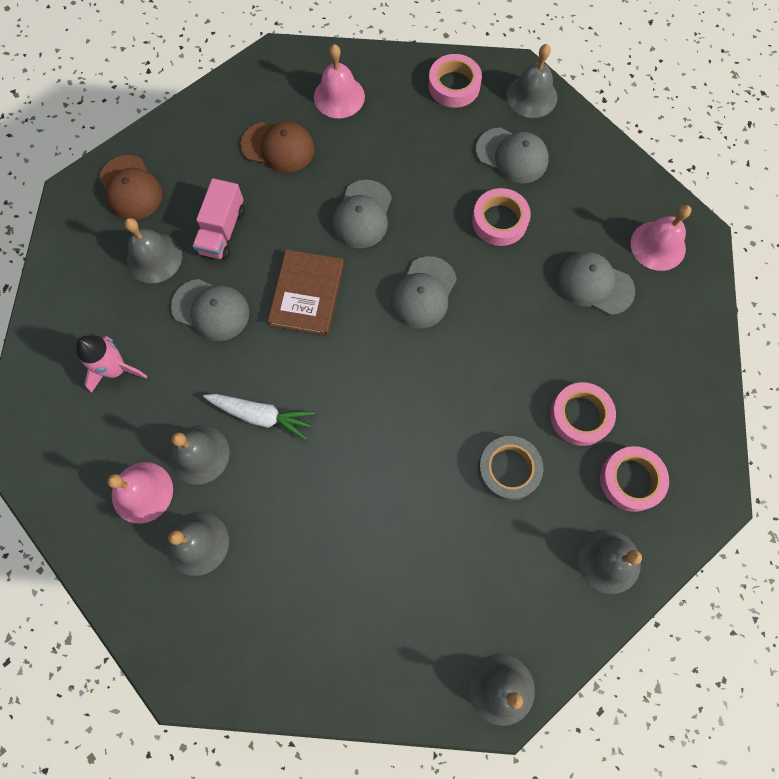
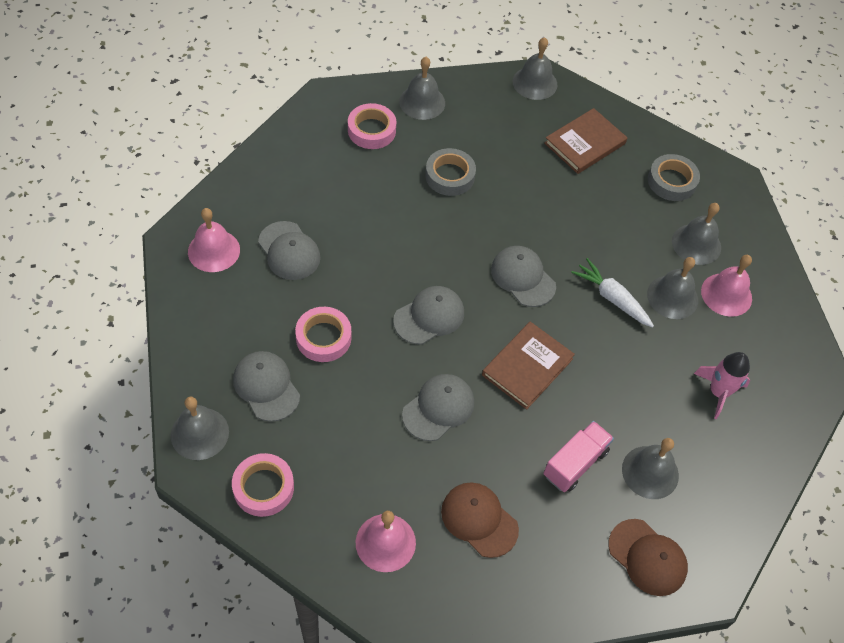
camera: 155 degrees left, 15 degrees down
brown cap [99,155,162,220] -> brown cap turned 135 degrees clockwise [608,519,688,596]
grey cap [171,279,249,341] -> grey cap moved to [491,246,556,307]
pink tape [550,382,616,446] -> none
none -> brown book [544,108,627,174]
none -> grey tape [648,154,700,201]

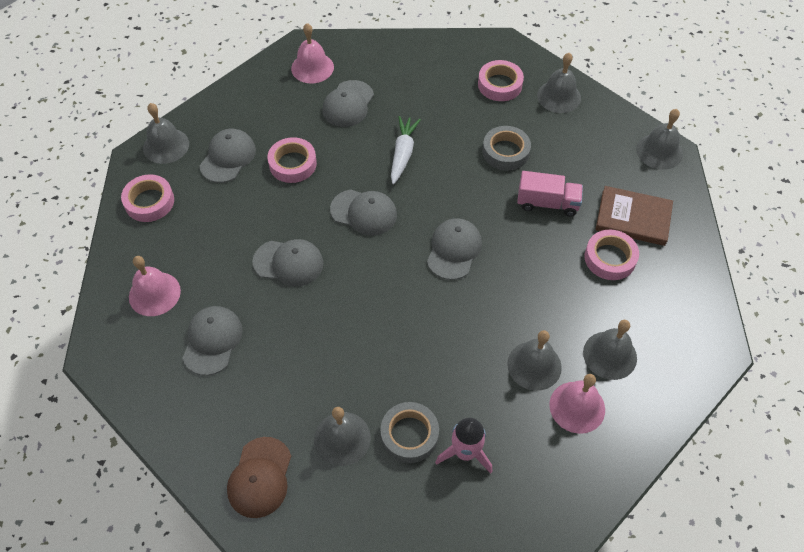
camera: 60 degrees right, 0 degrees up
brown cap [441,482,519,558] -> grey cap [182,306,243,376]
brown book [482,322,575,410] -> none
pink truck [543,421,614,492] -> pink truck moved to [517,171,583,217]
white carrot [571,258,654,328] -> white carrot moved to [391,116,421,185]
grey tape [648,154,700,201] -> grey tape moved to [380,402,439,463]
none -> pink tape [585,230,639,280]

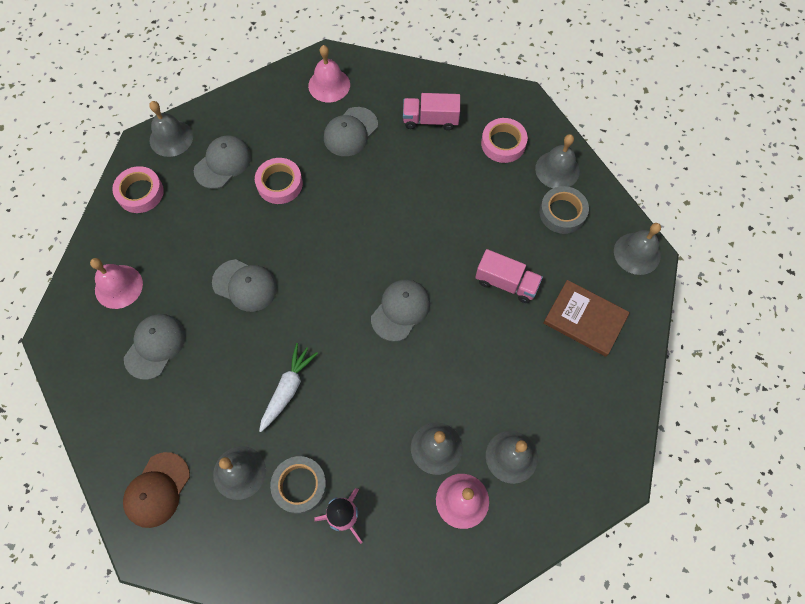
camera: 15 degrees right, 10 degrees up
grey cap [330,190,397,236] -> none
white carrot [391,116,421,185] -> white carrot moved to [259,343,318,432]
grey tape [482,126,531,171] -> grey tape moved to [539,186,589,234]
pink tape [585,230,639,280] -> none
none -> pink truck [403,93,460,130]

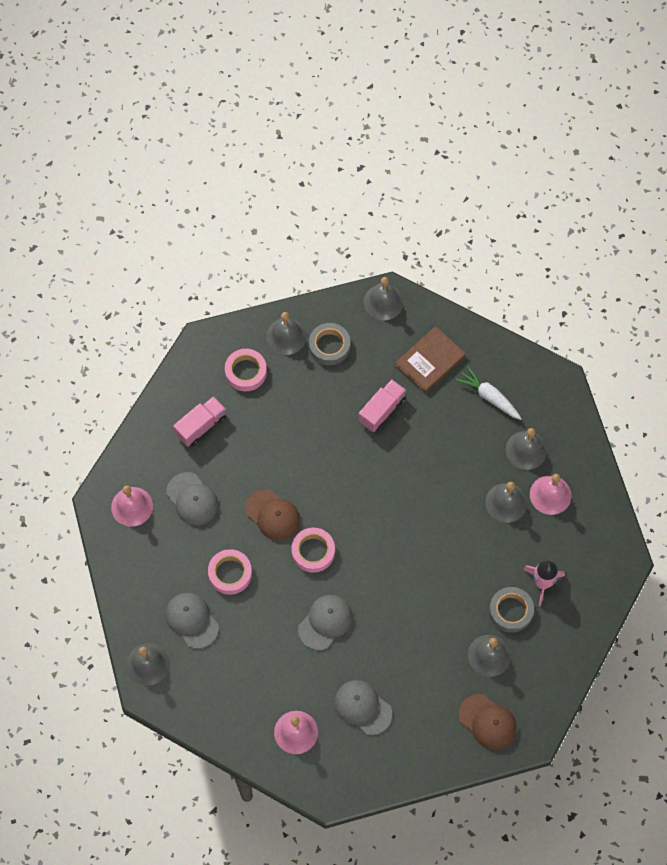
camera: 75 degrees left, 0 degrees up
pink tape [112,166,164,213] -> pink tape moved to [291,528,335,573]
white carrot [259,343,318,432] -> white carrot moved to [455,366,522,420]
grey cap [371,280,430,342] -> none
pink truck [403,93,460,130] -> pink truck turned 150 degrees counterclockwise [173,396,226,447]
none -> brown cap [245,489,300,541]

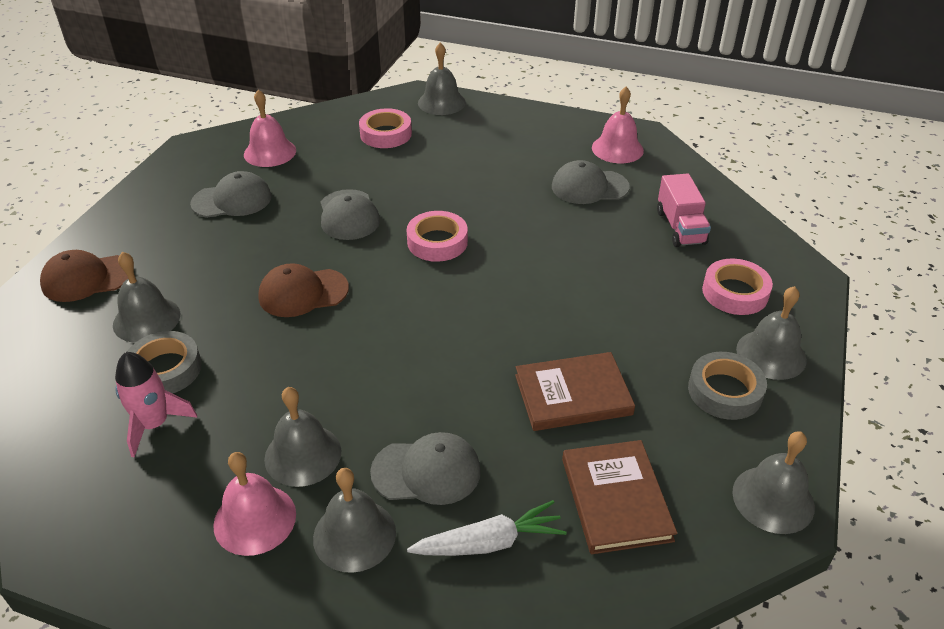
camera: 125 degrees right, 25 degrees down
grey cap [166,593,219,649] -> grey cap moved to [370,432,481,505]
pink tape [208,549,252,595] -> pink tape moved to [359,108,412,148]
brown cap [245,489,300,541] -> brown cap moved to [258,263,349,317]
pink truck [358,379,407,432] -> brown book [515,352,635,431]

